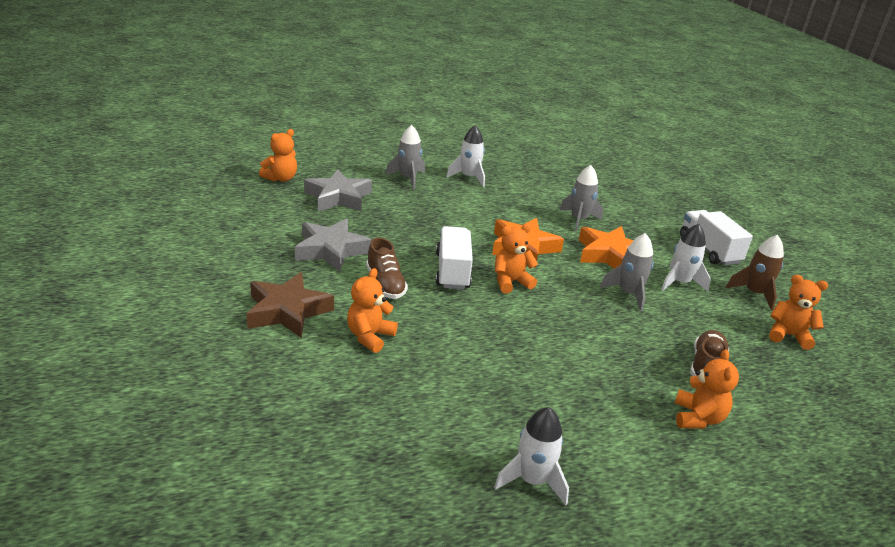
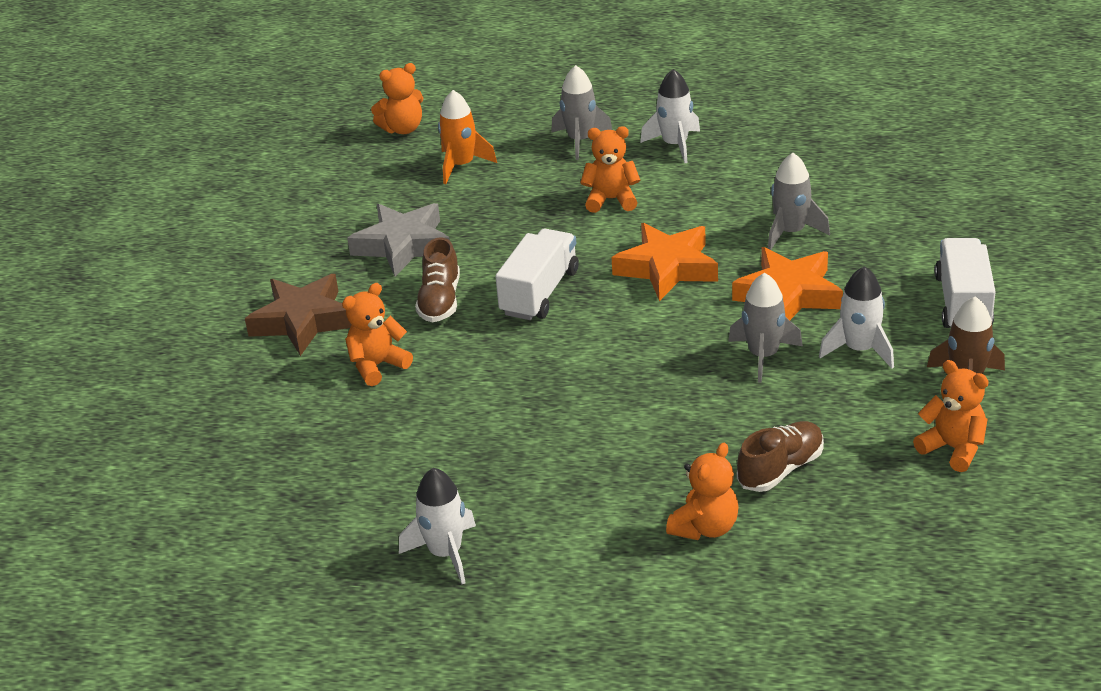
camera: 30 degrees right, 5 degrees up
grey star [304,169,372,211] -> orange rocket [438,90,497,184]
orange teddy bear [495,223,538,293] -> orange teddy bear moved to [580,126,640,213]

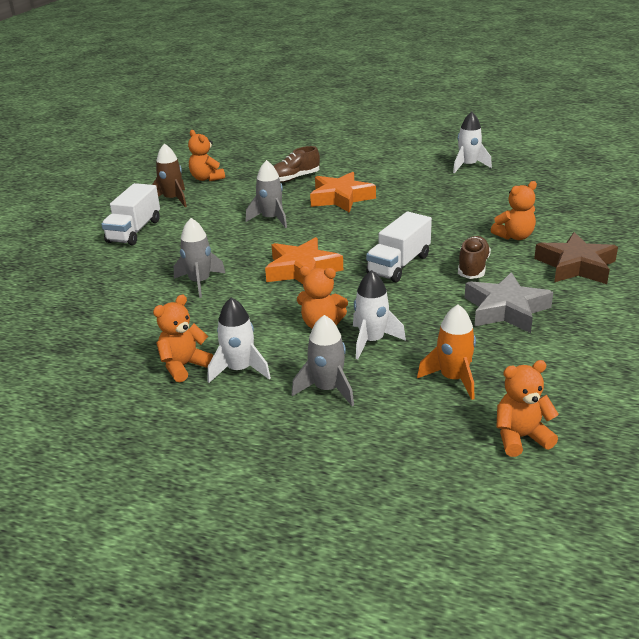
camera: 170 degrees left, 5 degrees down
orange teddy bear [666,443,739,540] -> orange teddy bear moved to [153,295,213,382]
orange star [732,247,843,320] -> orange star moved to [310,172,376,213]
white rocket [819,266,894,369] -> white rocket moved to [353,270,406,359]

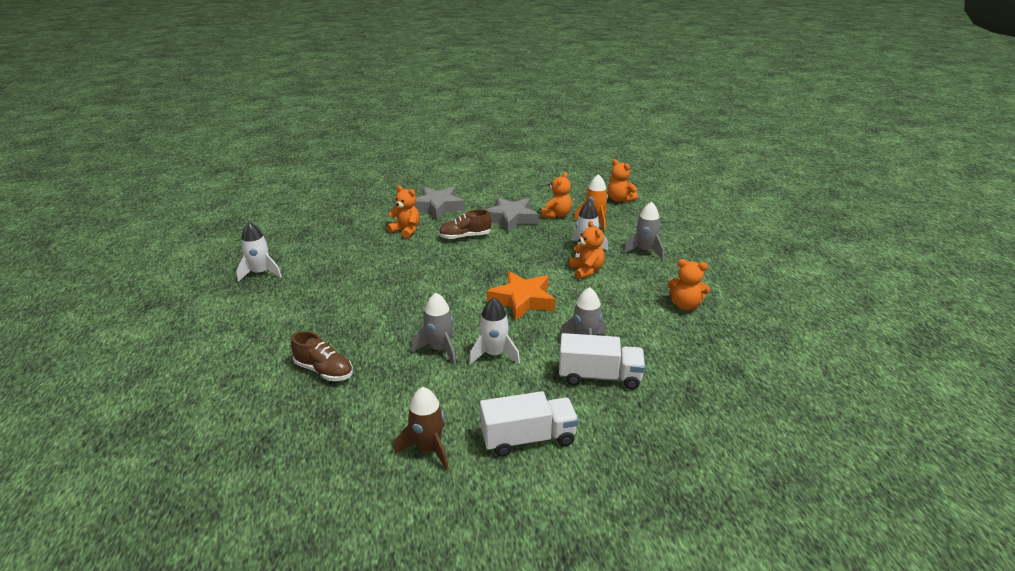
camera: 120 degrees left, 0 degrees up
orange teddy bear [188,130,225,181] -> orange teddy bear moved to [541,172,572,218]
white rocket [208,297,271,383] -> white rocket moved to [469,297,520,365]
orange star [310,172,376,213] -> none
white truck [366,212,432,282] -> white truck moved to [559,333,645,390]
brown star [534,232,618,284] -> grey star [414,187,465,220]

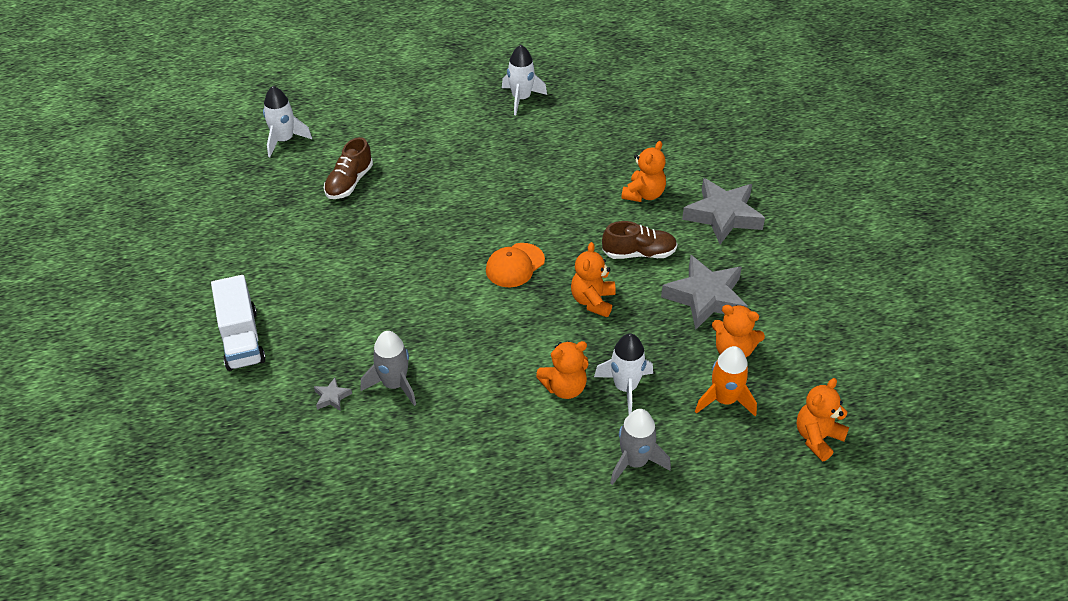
camera: 85 degrees right, 15 degrees up
brown rocket [394,387,449,470] -> none
grey rocket [412,293,456,364] -> none
brown shoe [439,209,492,240] -> brown shoe turned 105 degrees clockwise [602,221,677,259]
white rocket [469,297,520,365] -> white rocket moved to [263,86,312,157]
orange star [487,271,555,321] -> none
white truck [559,333,645,390] -> grey star [314,378,352,411]
orange teddy bear [667,259,710,310] -> orange teddy bear moved to [571,242,616,317]
none -> orange cap [486,243,545,287]

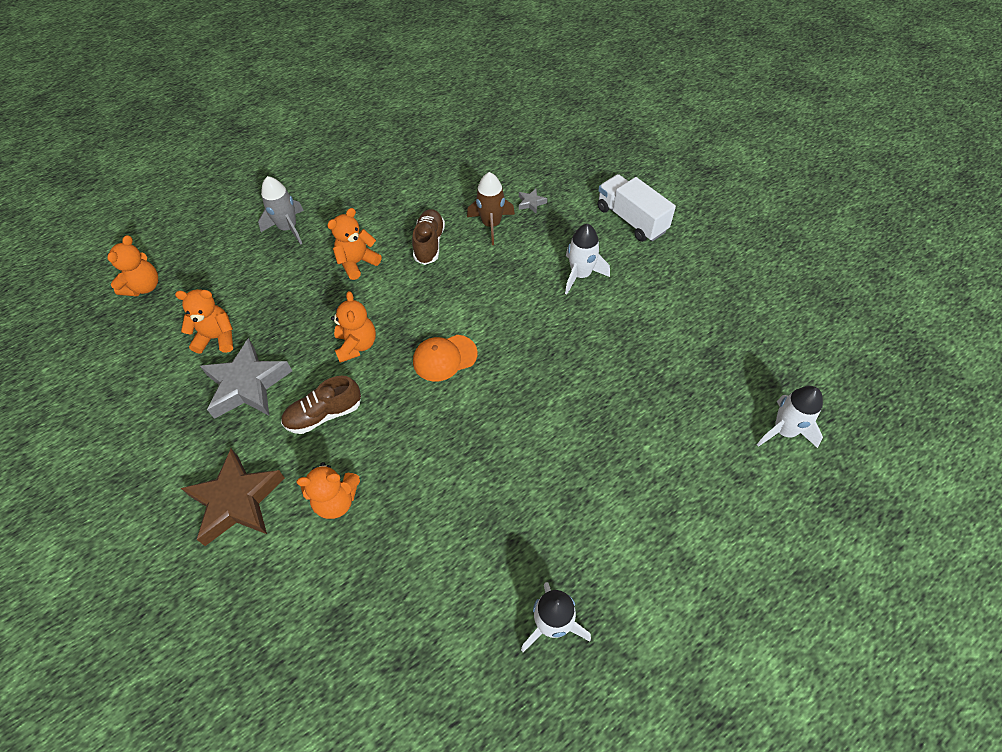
camera: 160 degrees right, 10 degrees up
brown shoe [324,137,373,199] -> brown shoe moved to [412,209,445,265]
grey rocket [361,331,416,406] -> brown rocket [467,172,515,245]
orange cap [486,243,545,287] -> orange cap turned 135 degrees counterclockwise [413,335,478,382]
white rocket [594,334,653,414] -> white rocket moved to [565,224,610,294]
orange teddy bear [621,141,666,202] -> orange teddy bear turned 105 degrees counterclockwise [297,462,360,519]
grey star [682,178,765,244] -> brown star [181,449,285,546]
orange rocket [695,346,757,416] -> none

